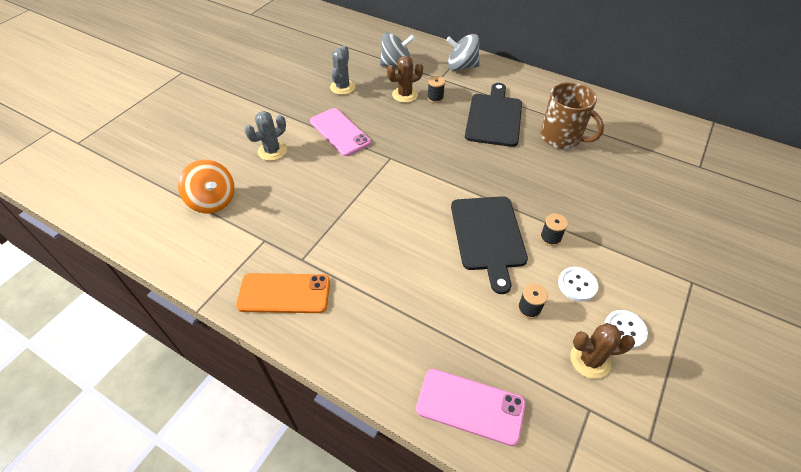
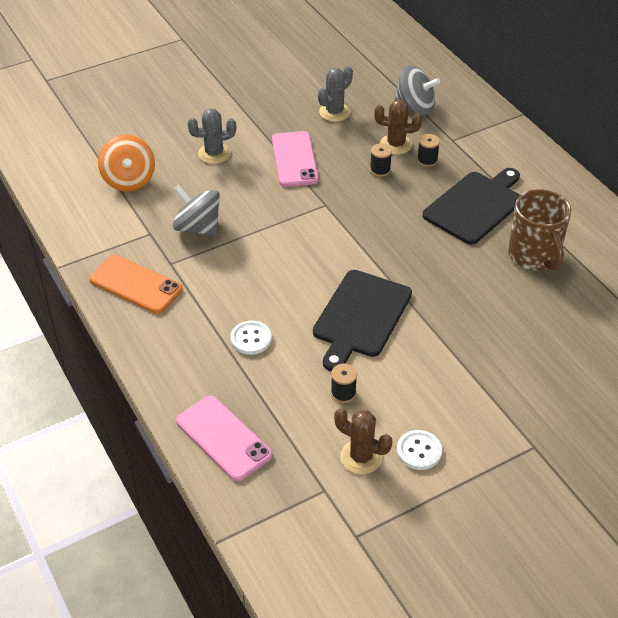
camera: 30 degrees right, 5 degrees down
grey spinning top [446,34,480,71] -> grey spinning top moved to [173,185,220,236]
black spool [540,213,568,246] -> black spool moved to [370,143,392,177]
white button [558,267,598,302] -> white button moved to [230,321,272,355]

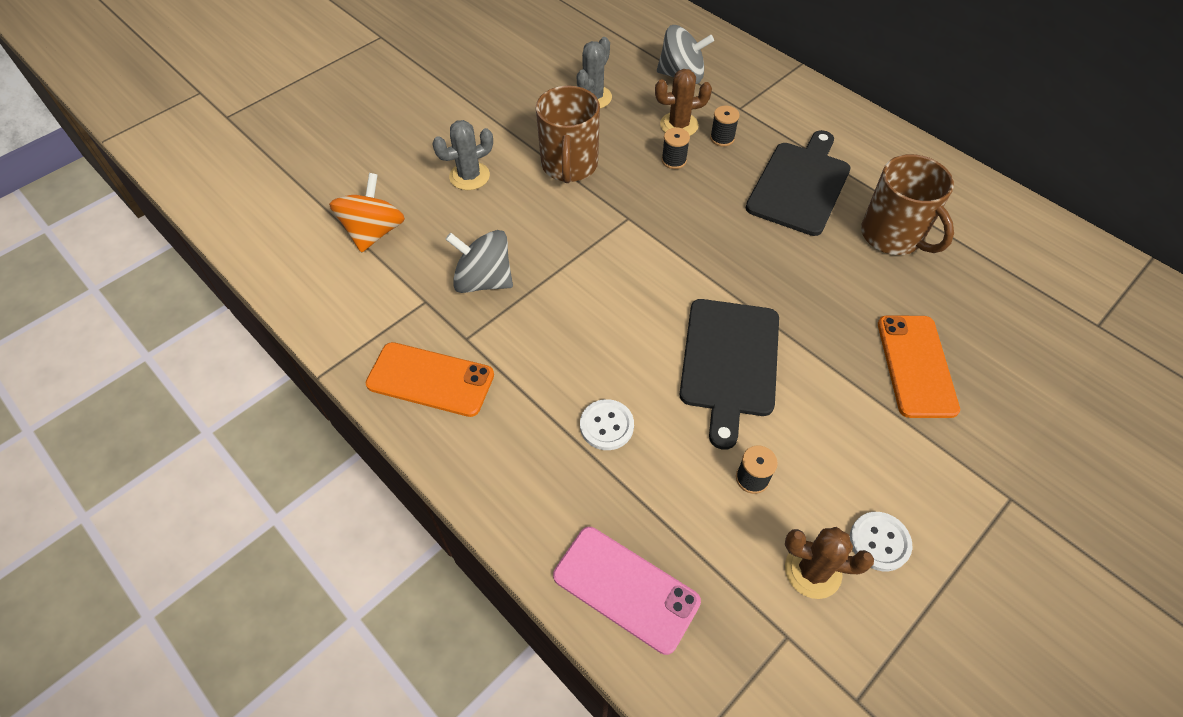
camera: 15 degrees left, 10 degrees up
orange spinning top [98,135,155,192] -> orange spinning top turned 135 degrees counterclockwise [329,173,405,253]
pink phone [272,131,319,187] -> brown mug [536,86,600,183]
none -> orange phone [878,316,960,418]

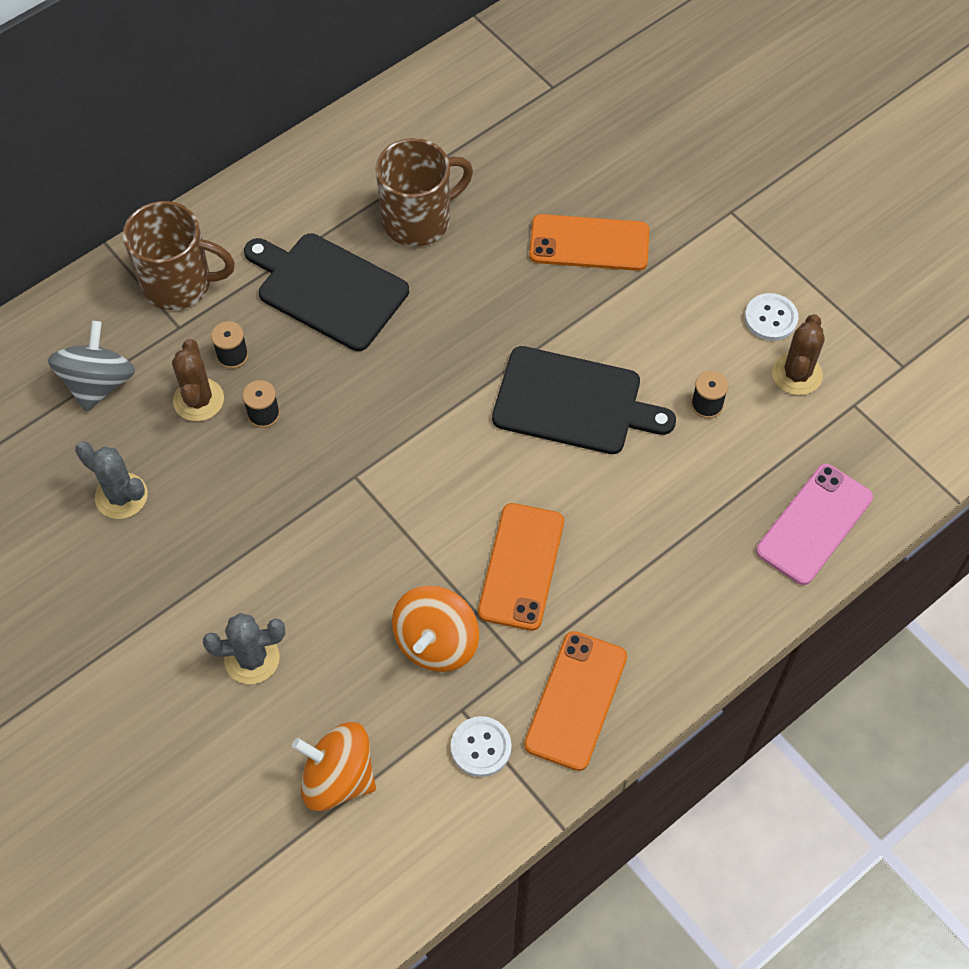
camera: 85 degrees left, 5 degrees up
grey cactus [432,120,493,190] -> grey cactus turned 75 degrees counterclockwise [203,613,285,684]
grey spinning top [445,230,513,293] -> orange spinning top [392,586,479,672]
brown mug [536,86,600,183] -> brown mug moved to [123,201,235,310]
white button [580,399,634,450] -> white button moved to [451,716,512,777]
none -> orange phone [478,503,564,631]

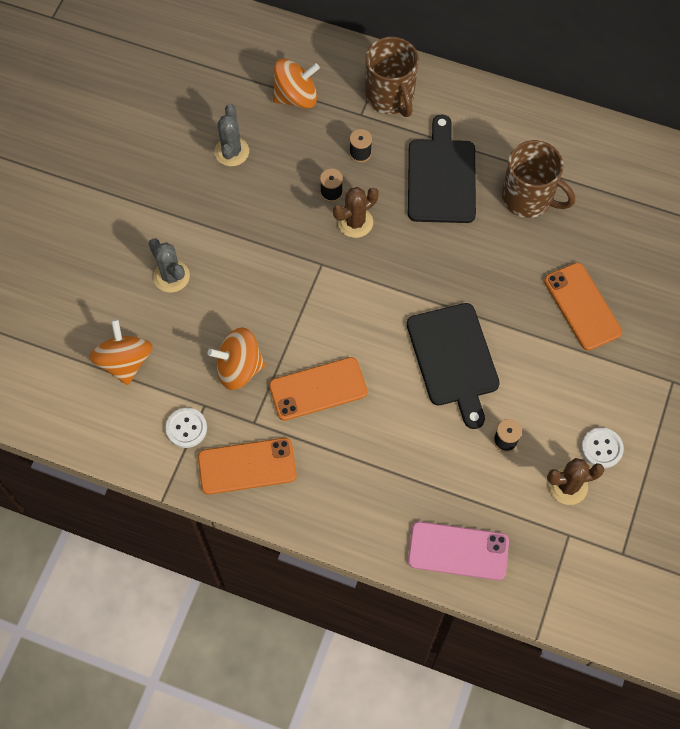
camera: 60 degrees right, 5 degrees up
grey spinning top [48,321,135,412] -> orange spinning top [273,59,320,109]
brown cactus [172,339,224,421] -> brown cactus moved to [333,187,378,238]

